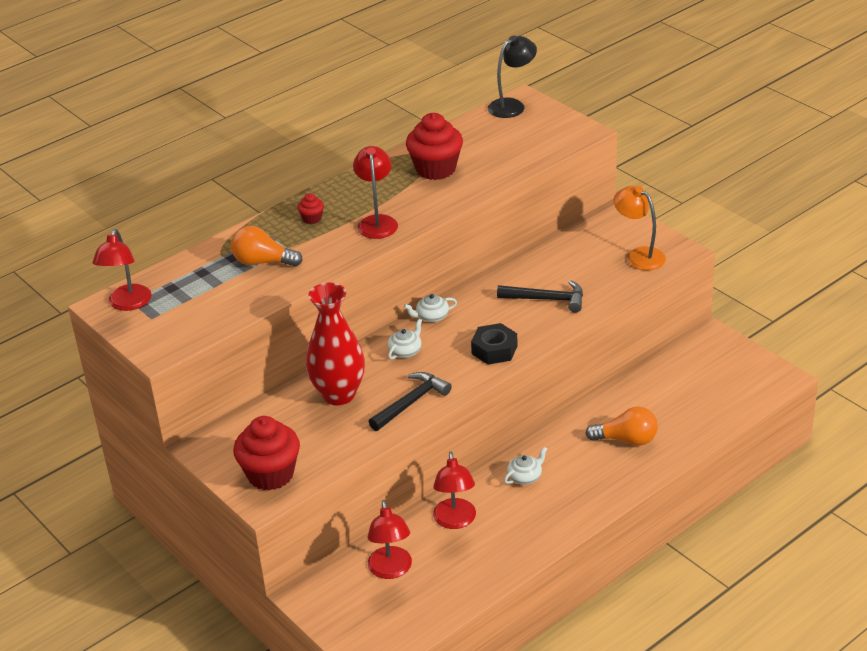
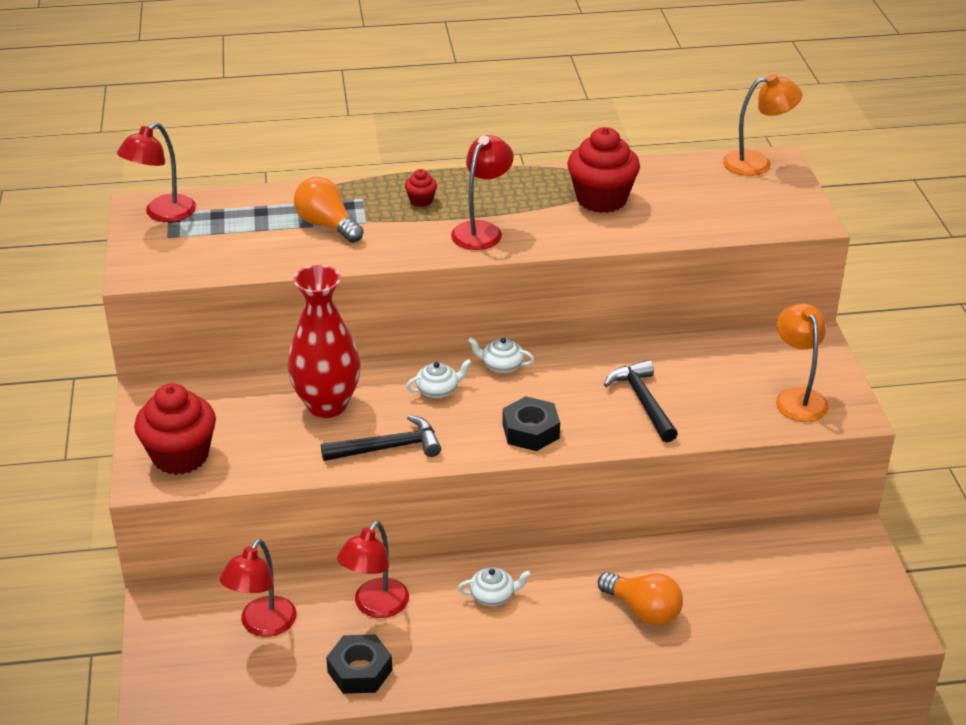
camera: 30 degrees right, 0 degrees up
black lamp [488,35,537,118] -> orange lamp [723,74,802,176]
black hammer [497,280,583,313] -> black hammer turned 150 degrees counterclockwise [604,360,678,443]
none -> black nut [326,634,392,694]

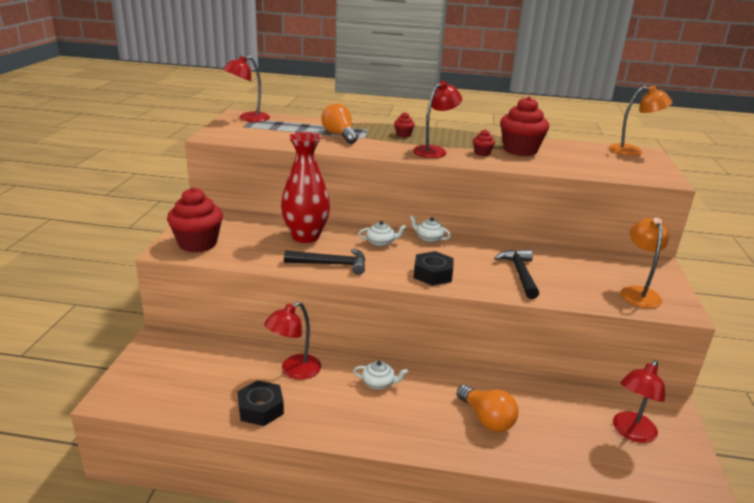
camera: 15 degrees right, 10 degrees down
red lamp [219,539,297,637] -> red lamp moved to [613,360,665,443]
none -> red cupcake [473,129,495,156]

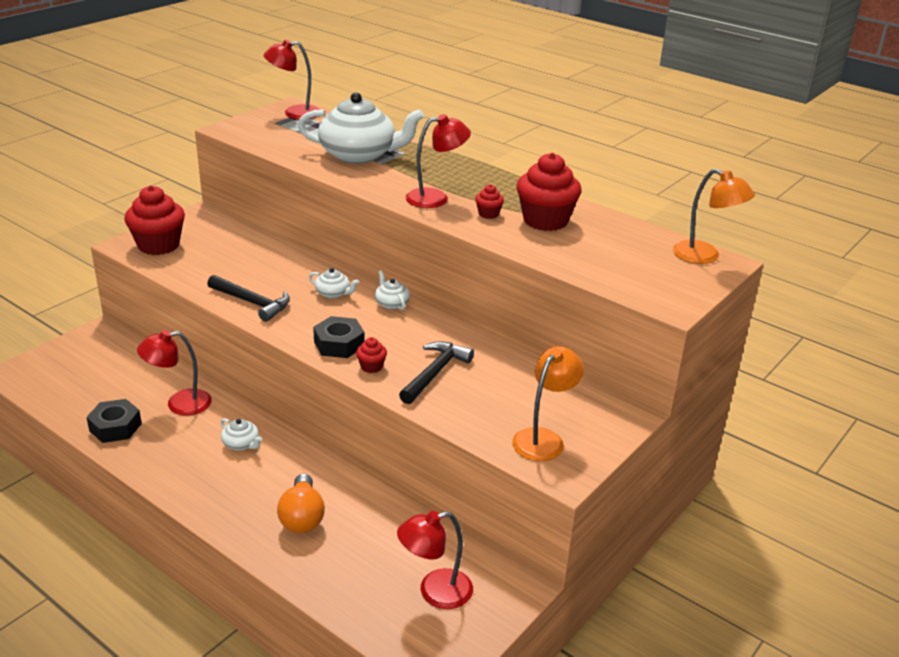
camera: 30 degrees right, 5 degrees up
red vase [281,132,330,243] -> none
orange light bulb [321,103,358,144] -> white teapot [298,92,424,164]
red cupcake [394,112,415,138] -> red cupcake moved to [356,337,387,373]

